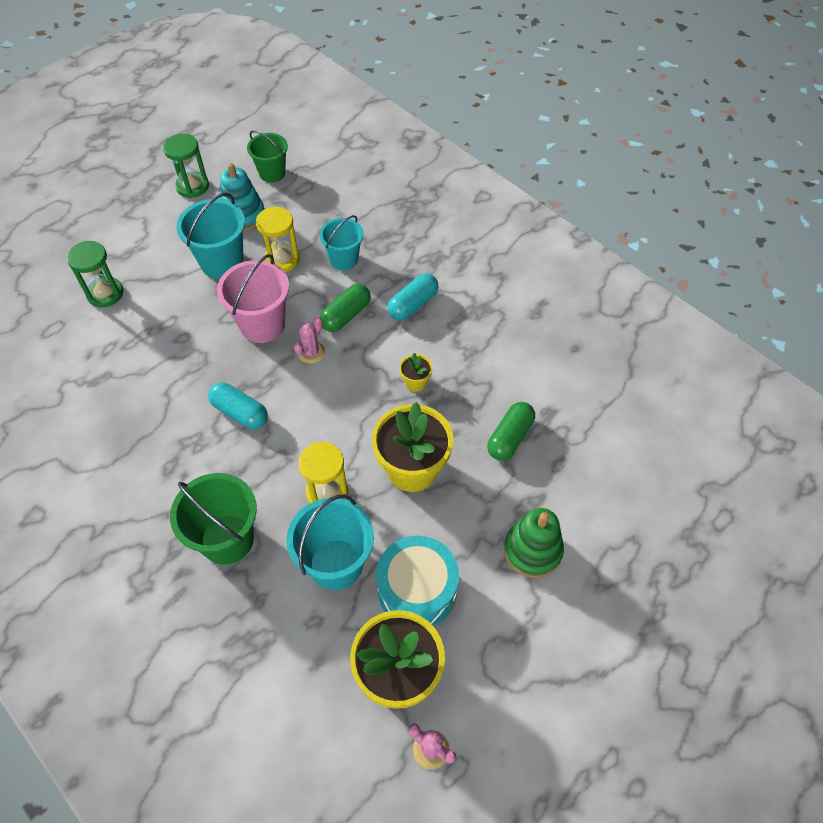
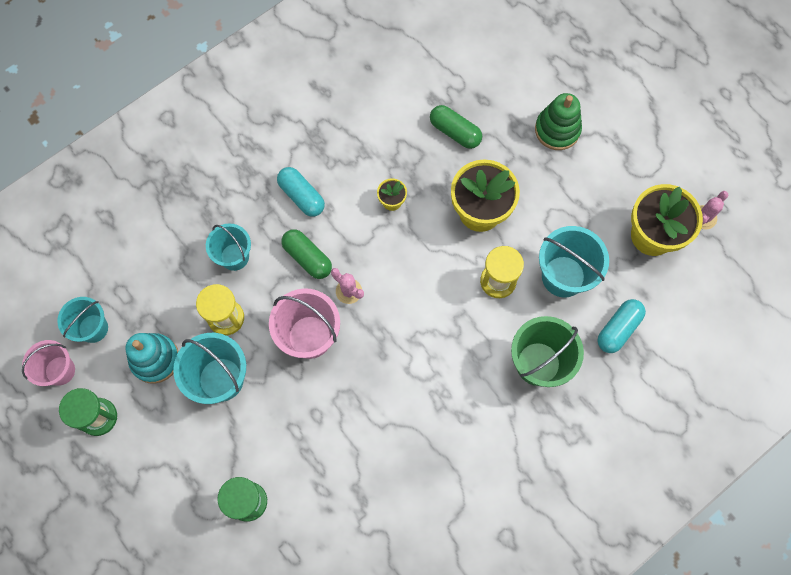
camera: 85 degrees left, 15 degrees up
turquoise capsule [208,382,268,429] -> turquoise capsule moved to [597,299,646,353]
green bucket [247,130,288,183] -> turquoise bucket [57,297,108,343]
turquoise drum [376,536,459,626] -> none
none -> pink bucket [22,340,75,386]

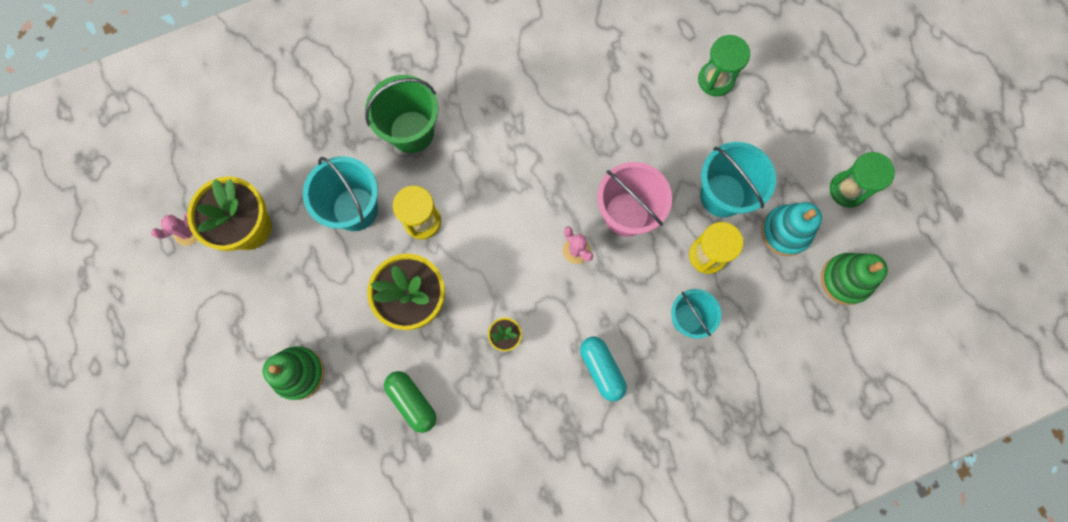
camera: 165 degrees left, 5 degrees up
pink bucket [22,340,75,386] -> none
turquoise bucket [57,297,108,343] -> green stacking toy [821,253,888,305]
green capsule [282,229,332,279] -> none
turquoise capsule [597,299,646,353] -> none

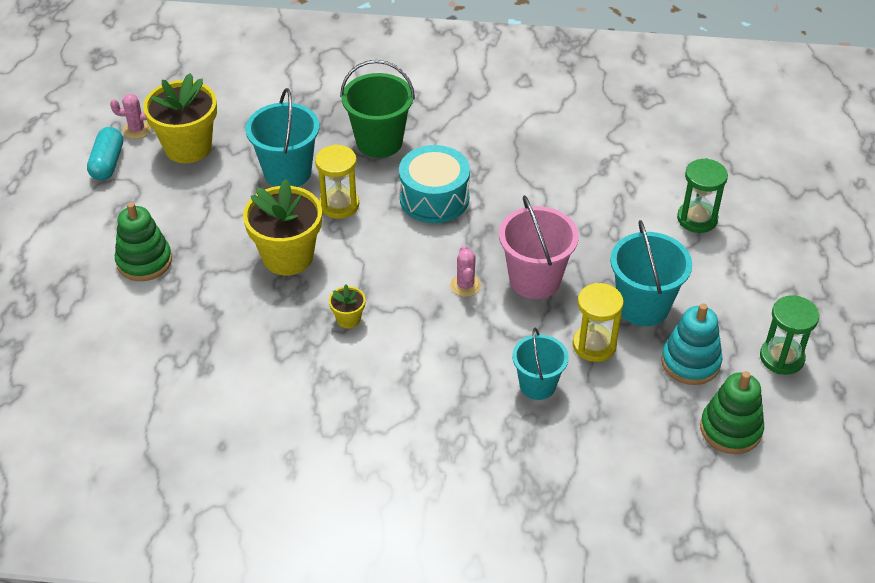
camera: 30 degrees right, 30 degrees down
green capsule [384,371,436,433] -> none
turquoise capsule [580,337,627,401] -> turquoise capsule moved to [87,127,123,181]
none -> turquoise drum [399,145,470,223]

